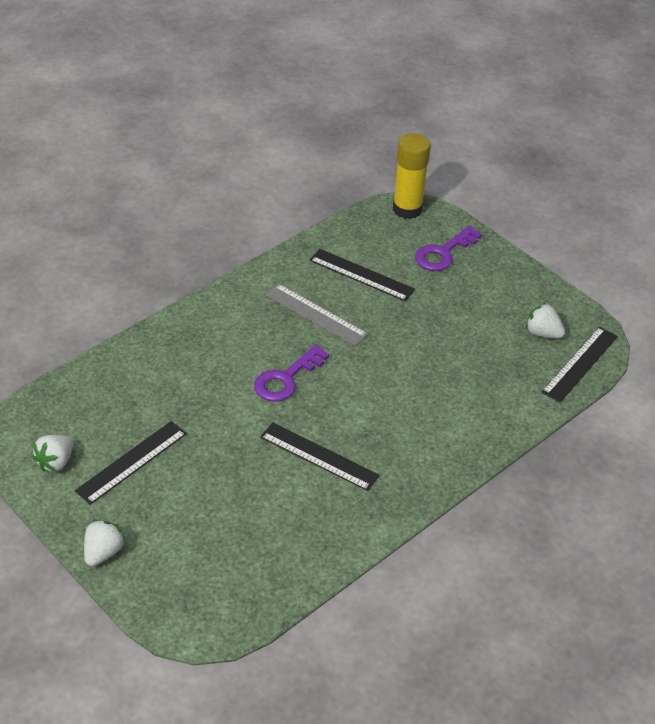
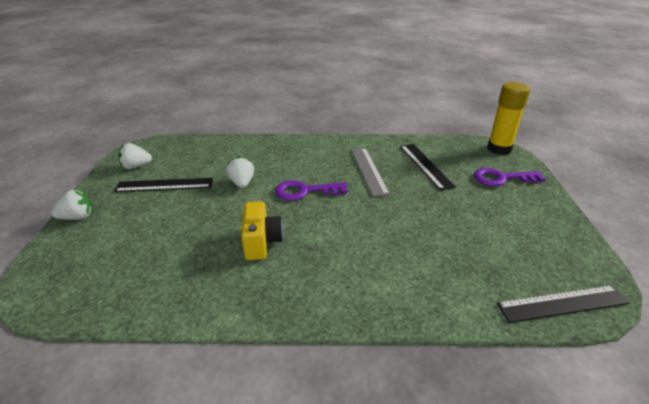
camera: 45 degrees right, 10 degrees down
black ruler [260,422,380,491] -> yellow camera [241,201,283,260]
white strawberry [526,303,565,338] -> white strawberry moved to [226,156,254,188]

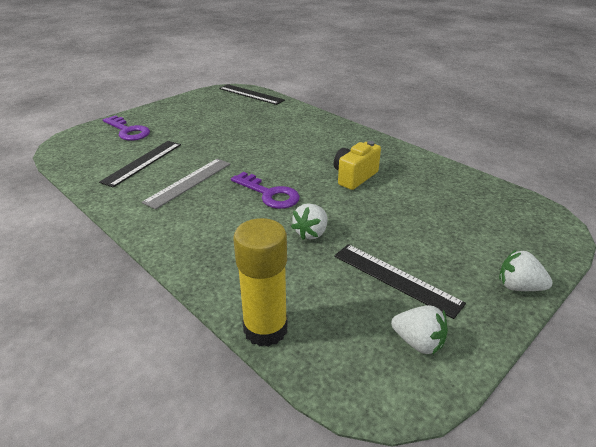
camera: 135 degrees left, 0 degrees up
yellow glue stick [487,82,530,155] -> yellow glue stick moved to [233,218,288,347]

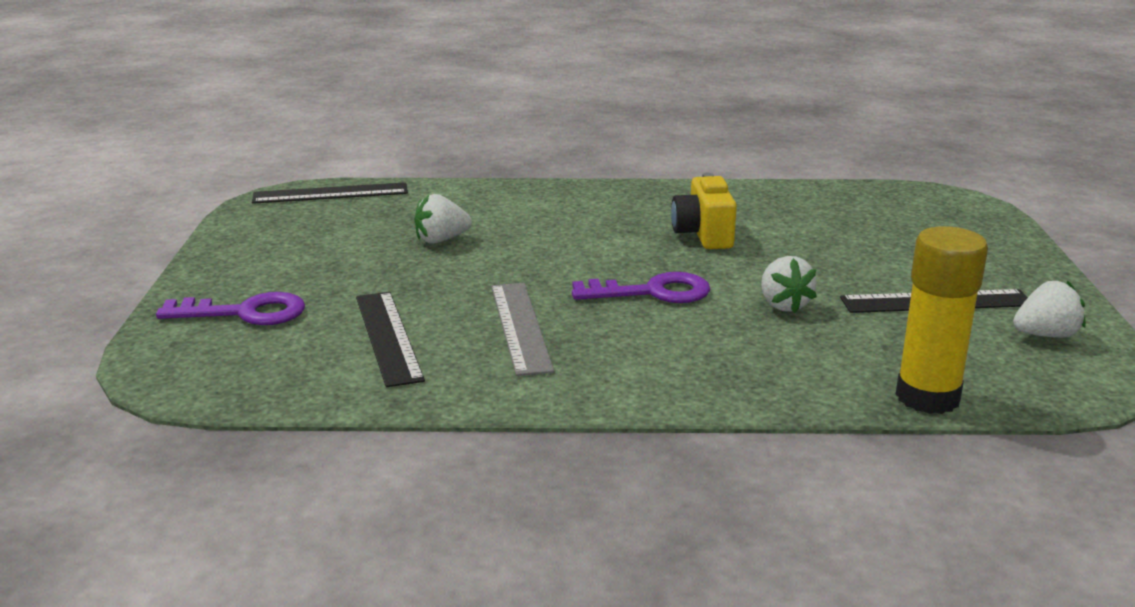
camera: 45 degrees left, 10 degrees down
white strawberry [499,249,553,291] -> white strawberry moved to [414,194,472,244]

